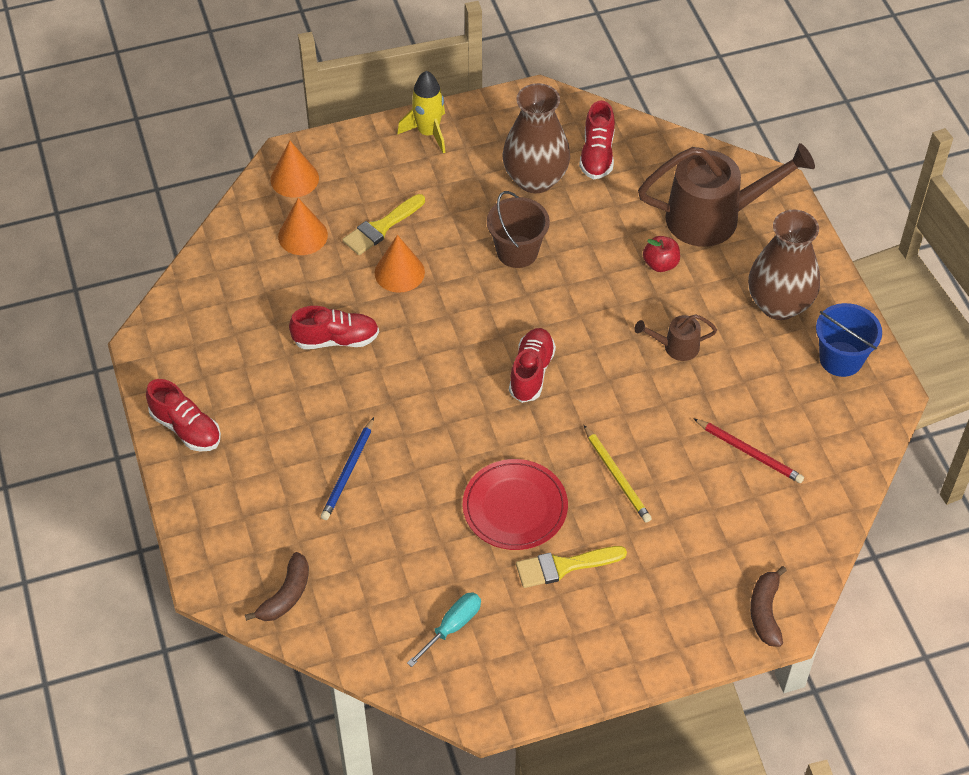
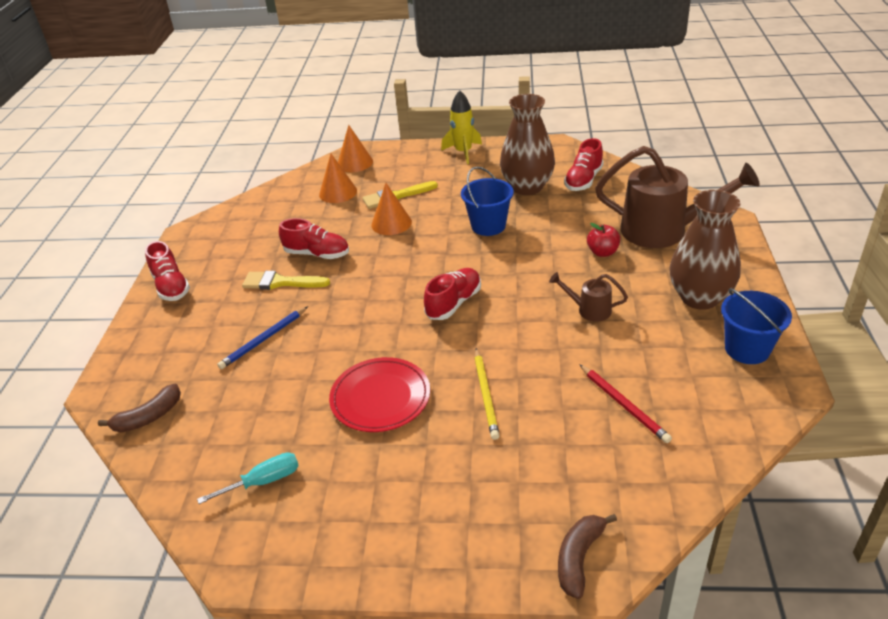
camera: 25 degrees right, 15 degrees down
brown bucket [487,191,550,268] -> blue bucket [461,166,514,236]
yellow brush [516,546,627,588] -> yellow brush moved to [242,271,330,290]

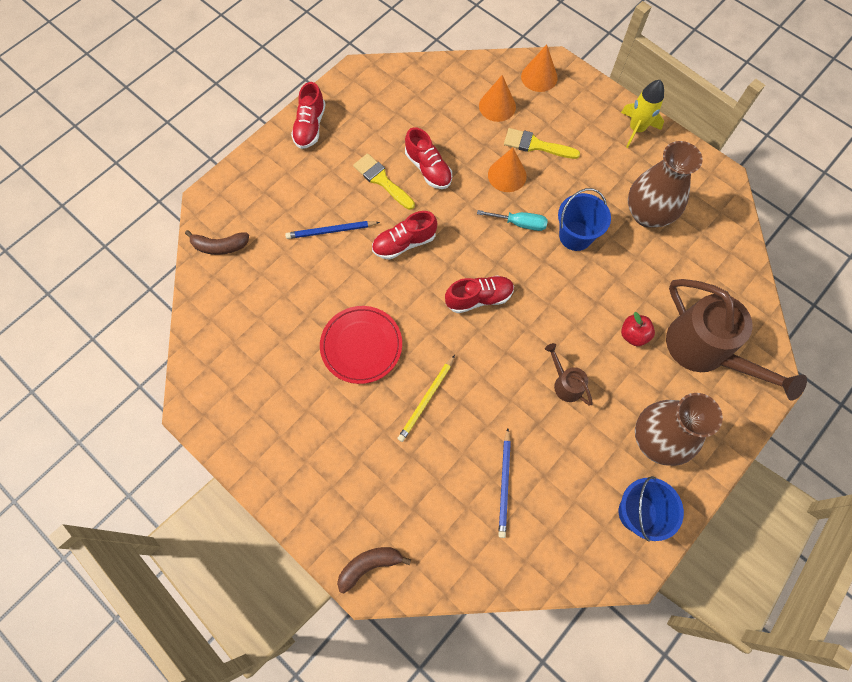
camera: 35 degrees right, 30 degrees up
turquoise screwdriver [197,452,299,504] -> turquoise screwdriver moved to [477,210,548,231]
red shoe [564,138,604,191] -> red shoe moved to [372,211,437,260]
red pencil [579,364,672,443] -> blue pencil [498,429,511,538]

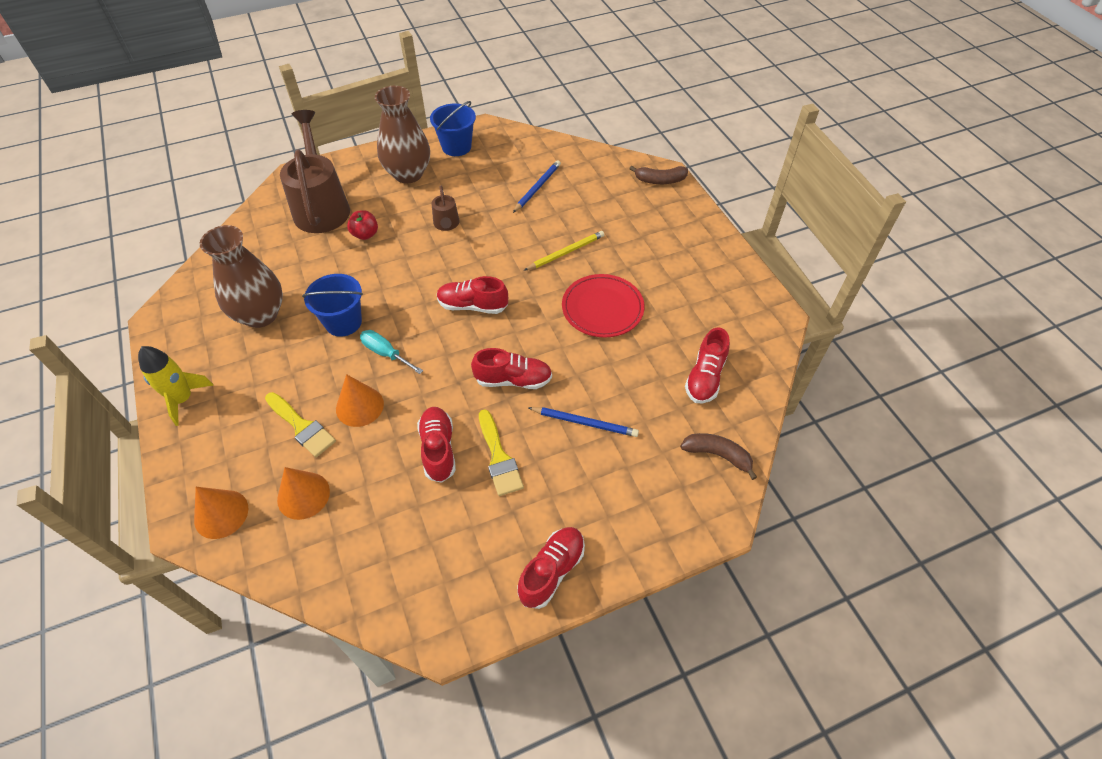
camera: 155 degrees left, 15 degrees down
none -> red shoe [685,327,730,403]

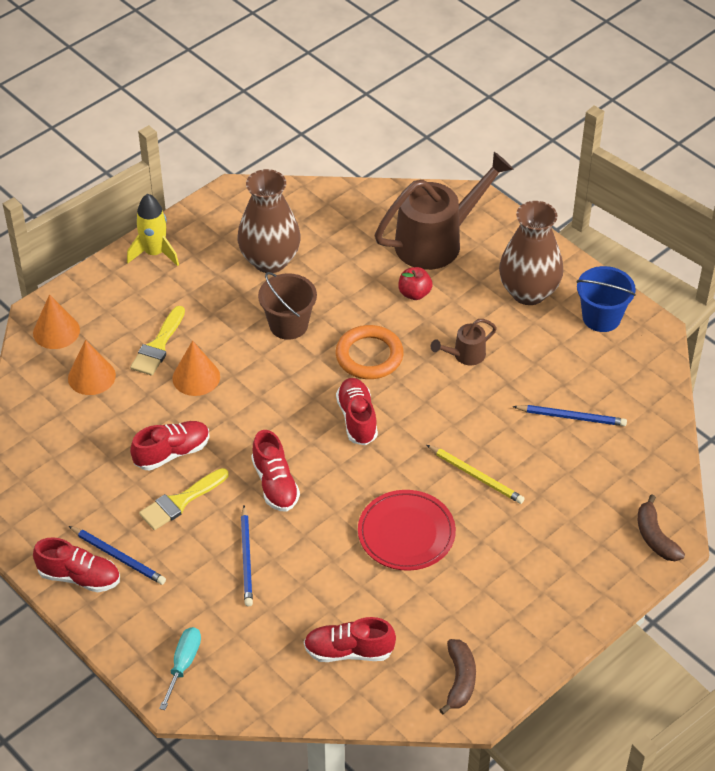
camera: 70 degrees right, 5 degrees down
blue bucket [302,274,363,337] -> brown bucket [258,272,317,340]
turquoise screwdriver [360,330,423,374] -> turquoise screwdriver moved to [159,627,201,710]
brown banana [680,433,757,480] -> brown banana moved to [440,639,476,714]
none -> blue pencil [69,526,166,585]
none -> orange ring [336,325,404,379]

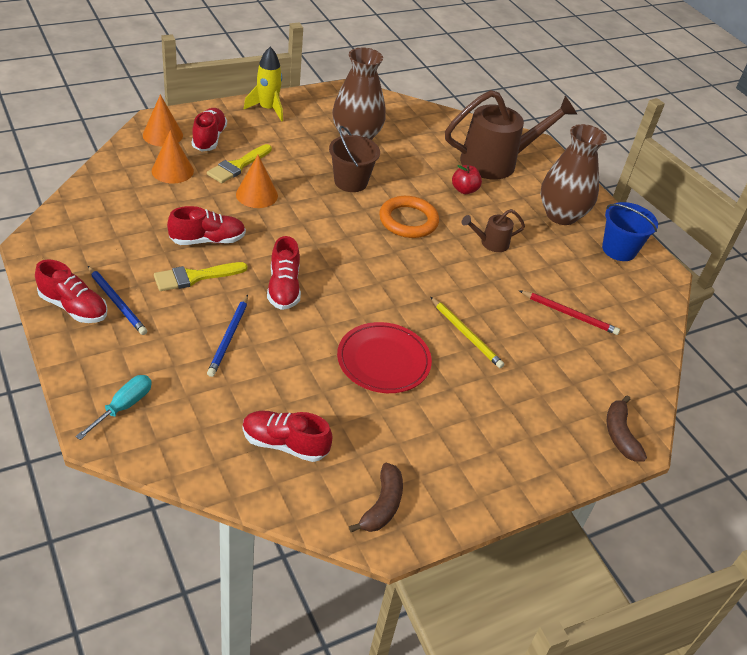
camera: 10 degrees right, 5 degrees down
red shoe [336,378,378,445] -> red shoe moved to [192,108,227,151]
blue pencil [513,405,627,426] -> red pencil [519,290,620,335]

